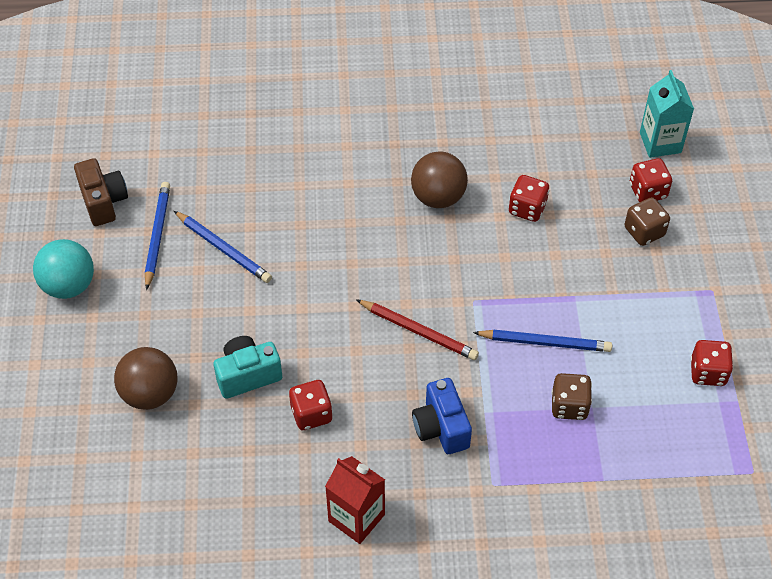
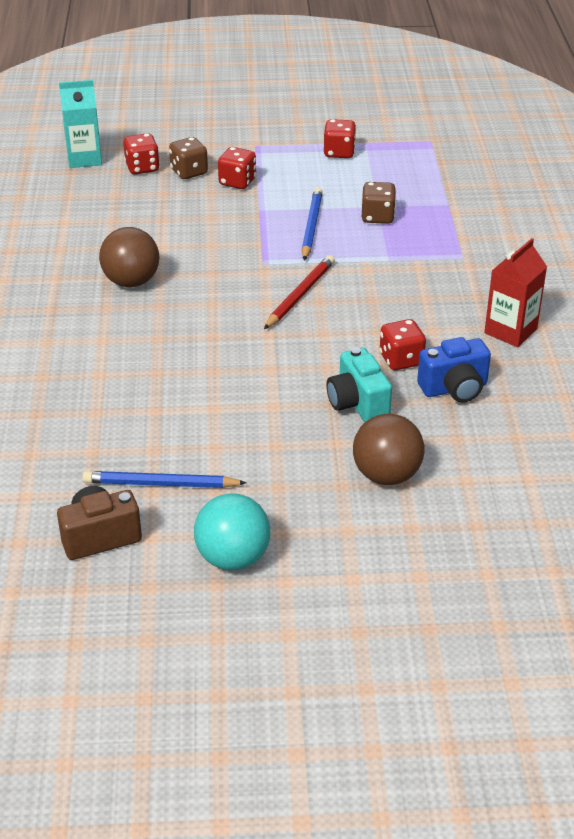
camera: 90 degrees left, 15 degrees down
blue pencil [174,211,272,283] -> none
blue camera [412,378,472,454] -> blue camera moved to [417,337,491,402]
red dice [509,175,550,222] -> red dice moved to [218,147,256,189]

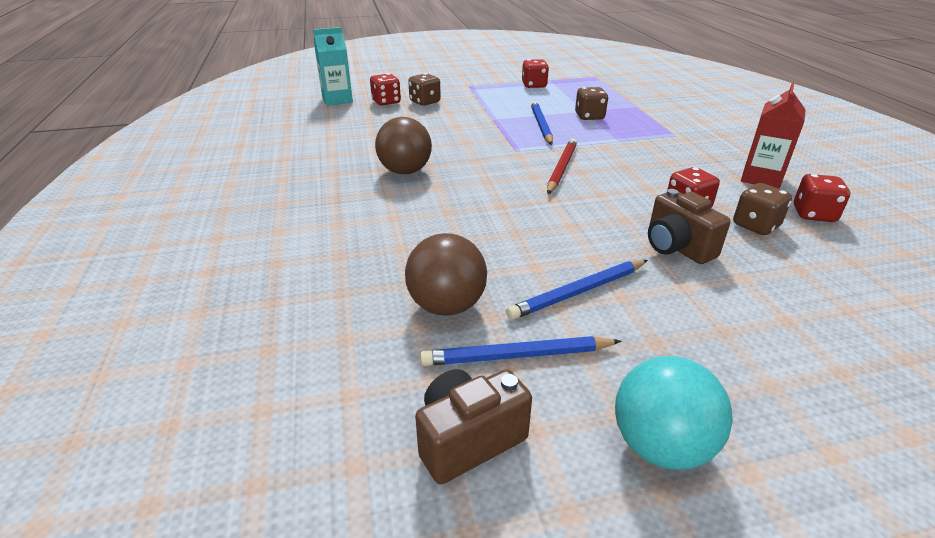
camera: 10 degrees left, 5 degrees down
red dice [218,147,256,189] -> red dice moved to [794,174,850,222]
turquoise camera [326,347,392,422] -> brown camera [648,189,731,264]
brown ball [353,414,424,485] -> brown ball moved to [405,233,487,316]
blue camera [417,337,491,402] -> brown dice [733,183,792,235]
none -> blue pencil [506,260,648,320]

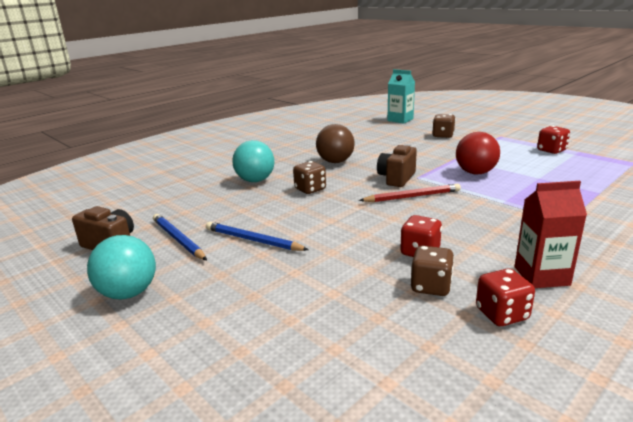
camera: 60 degrees right, 10 degrees down
red dice [370,73,401,106] -> none
brown ball [405,233,487,316] -> none
blue pencil [531,101,553,145] -> red ball [456,132,500,175]
brown dice [575,87,608,120] -> brown dice moved to [293,161,326,194]
brown camera [648,189,731,264] -> brown camera moved to [377,144,417,187]
none -> turquoise ball [232,140,274,182]

